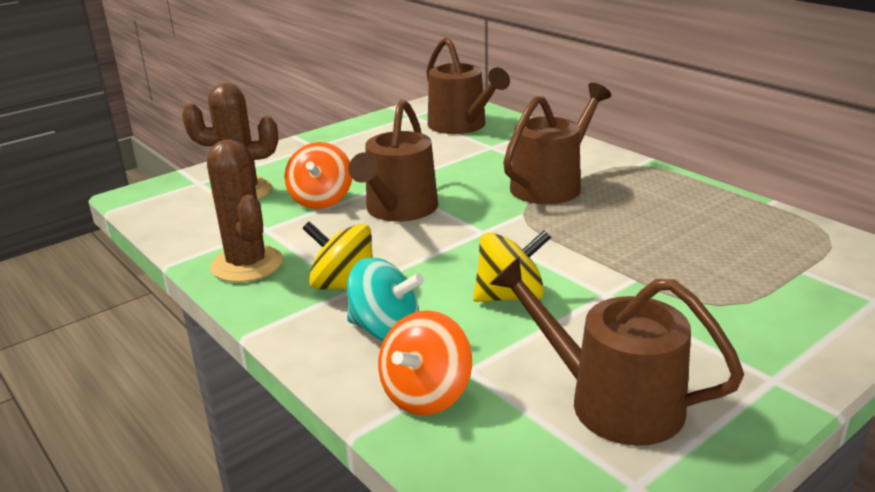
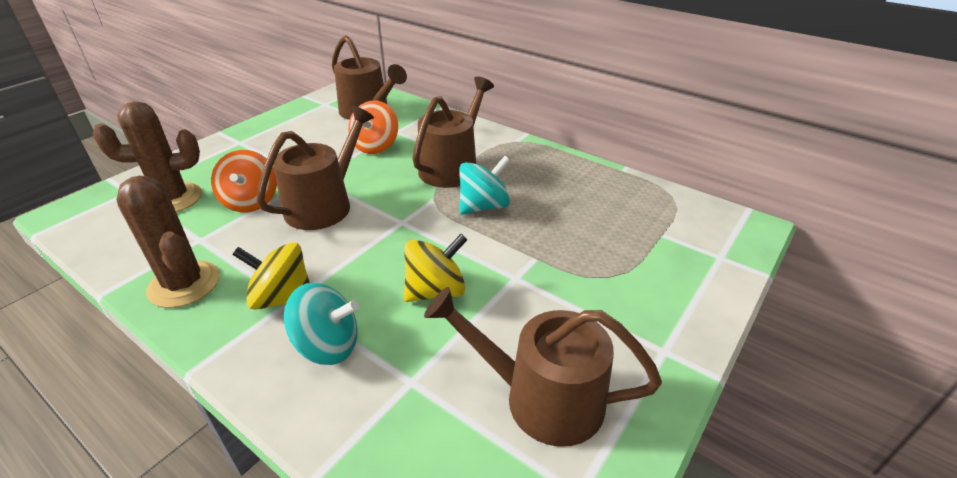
camera: 15 degrees left, 10 degrees up
brown watering can [349,99,438,222] -> brown watering can turned 150 degrees counterclockwise [257,106,374,230]
orange spinning top [378,310,472,415] -> orange spinning top moved to [348,100,398,154]
none -> turquoise spinning top [459,156,511,214]

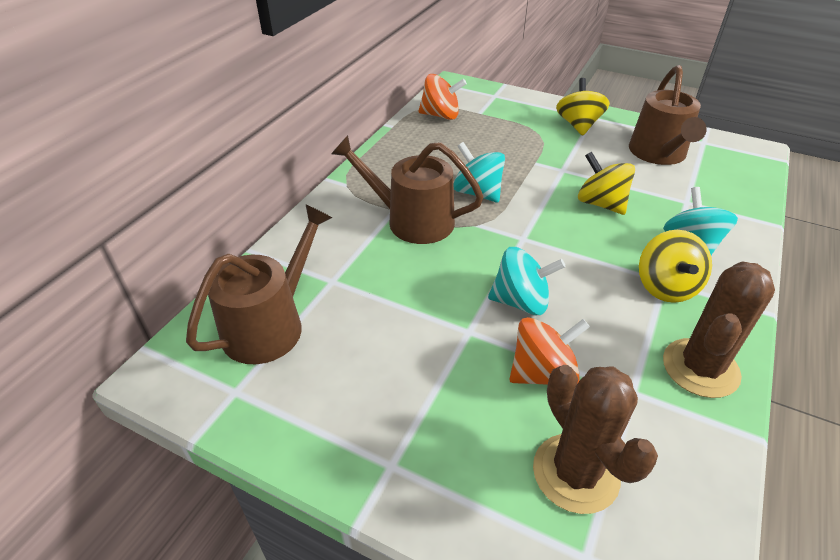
camera: 100 degrees left, 5 degrees up
brown watering can [257,106,374,230] -> turquoise spinning top [488,247,566,315]
orange spinning top [348,100,398,154] -> orange spinning top moved to [419,74,467,120]
none -> yellow spinning top [556,78,610,136]

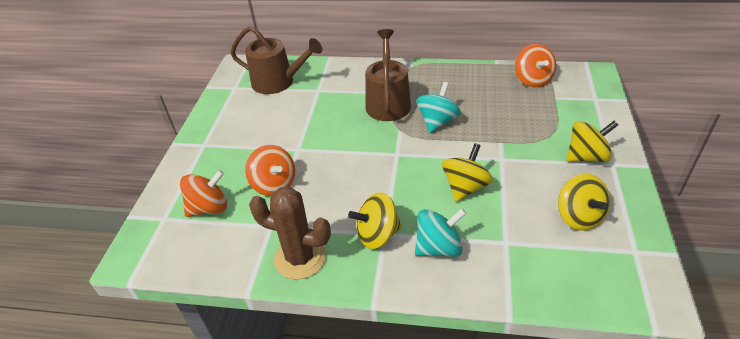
camera: 75 degrees right, 0 degrees up
turquoise spinning top [488,247,566,315] -> none
brown cactus [533,365,658,514] -> orange spinning top [180,170,227,217]
brown watering can [629,65,707,165] -> yellow spinning top [558,174,610,231]

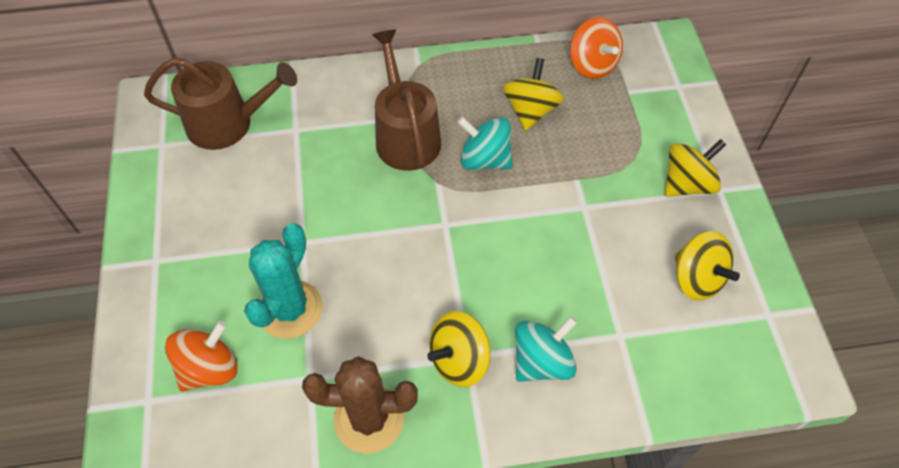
camera: 20 degrees left, 15 degrees up
orange spinning top [245,145,295,196] -> turquoise cactus [244,223,323,339]
turquoise spinning top [416,82,461,133] -> turquoise spinning top turned 75 degrees counterclockwise [457,116,513,170]
yellow spinning top [442,143,493,202] -> yellow spinning top moved to [503,58,564,131]

